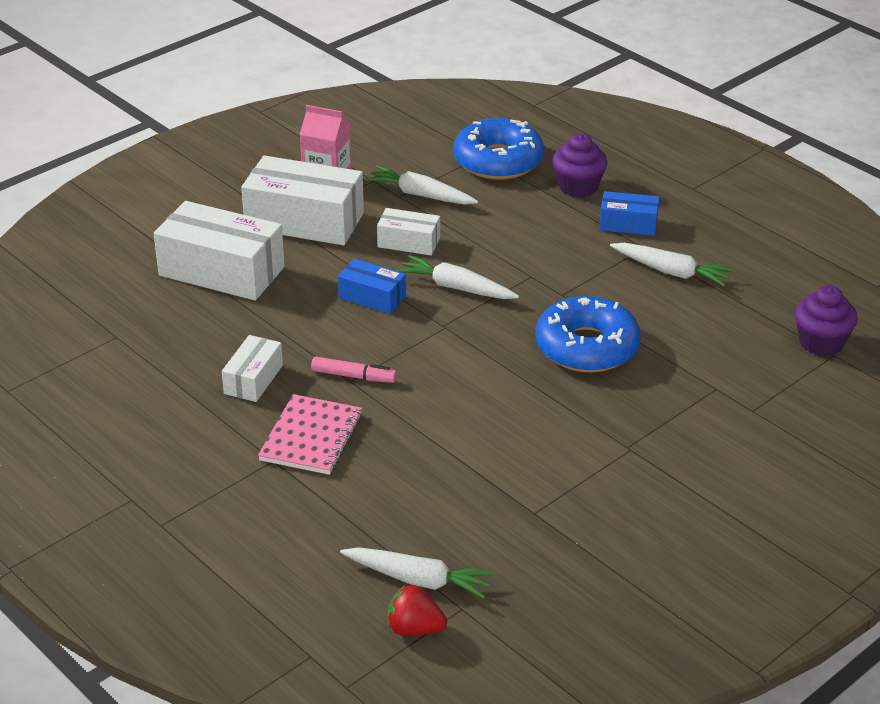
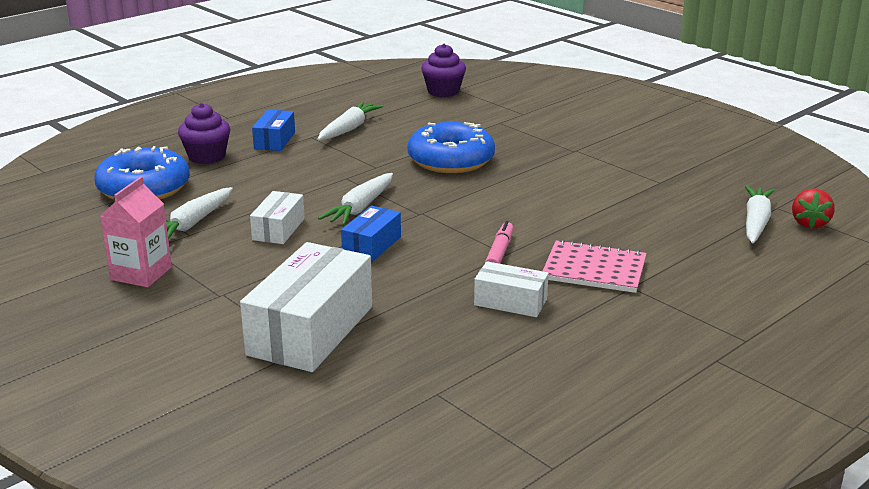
camera: 90 degrees left, 10 degrees down
white box [241,155,364,245] -> none

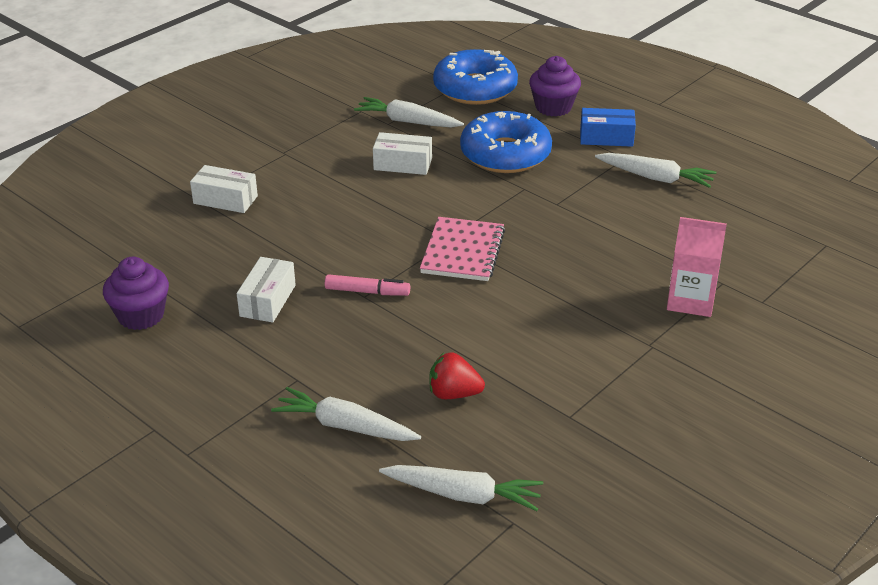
camera: 85 degrees right, 10 degrees up
pink carton [100,177,172,287] -> pink carton moved to [667,217,727,317]
white box [240,242,372,372] -> white box [190,165,258,213], size x0.53
white carrot [318,173,393,225] -> white carrot moved to [271,387,421,441]
blue box [341,206,401,262] -> none
blue donut [408,122,495,173] -> blue donut moved to [460,111,552,173]
purple cupcake [421,44,466,97] -> purple cupcake moved to [103,257,169,330]
pink notebook [543,239,647,293] -> pink notebook moved to [420,217,505,281]
red strawberry [792,189,835,229] -> red strawberry moved to [429,353,485,399]

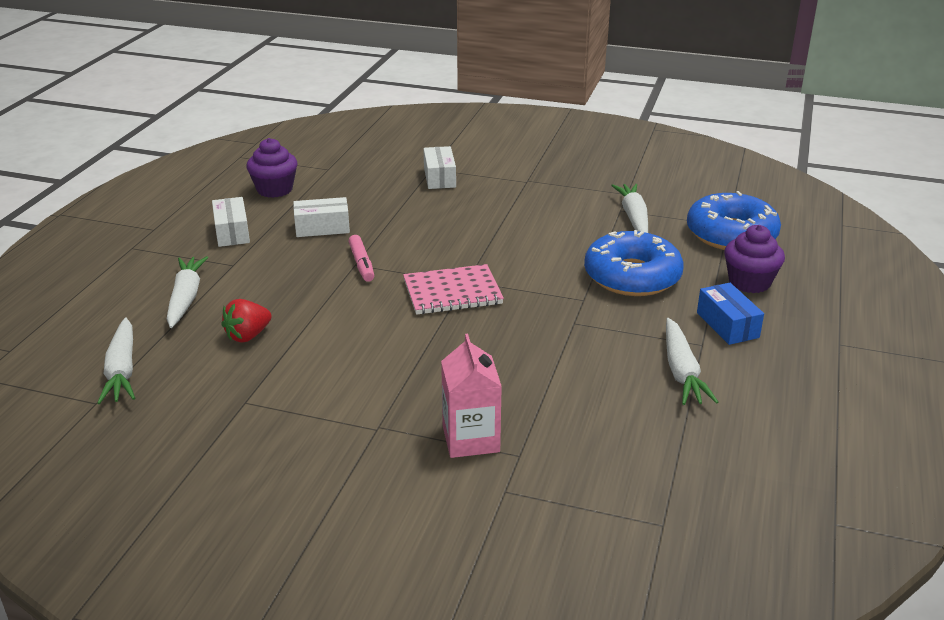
camera: 65 degrees right, 5 degrees down
white box [373,132,432,175] -> white box moved to [212,197,250,247]
red strawberry [429,353,485,399] -> red strawberry turned 120 degrees counterclockwise [221,299,272,342]

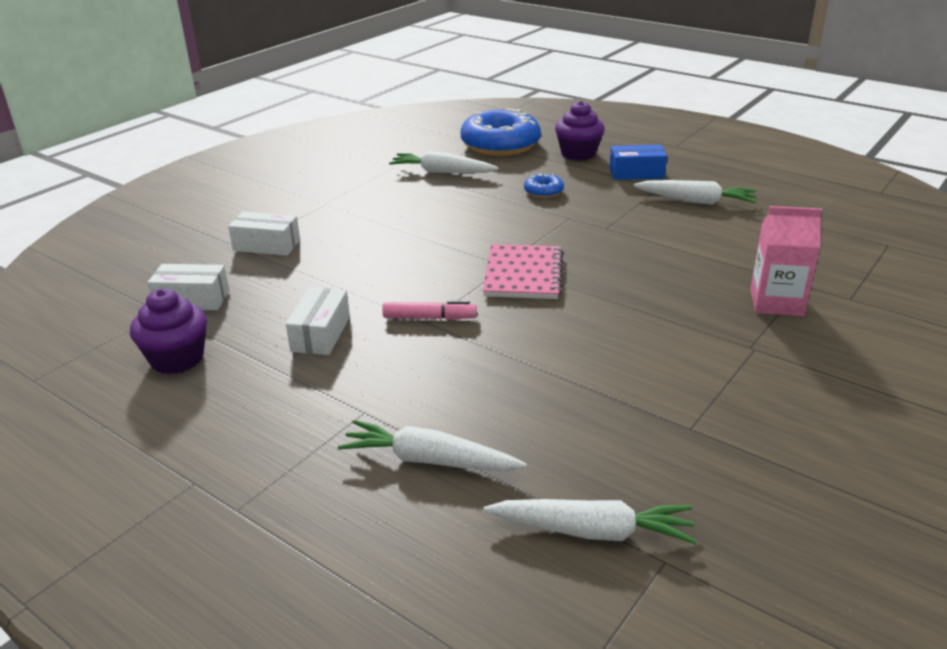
camera: 70 degrees left, 0 degrees up
white box [212,197,250,247] -> white box moved to [147,264,230,310]
red strawberry [221,299,272,342] -> none
blue donut [584,230,684,296] -> blue donut [524,174,564,198], size x0.45

